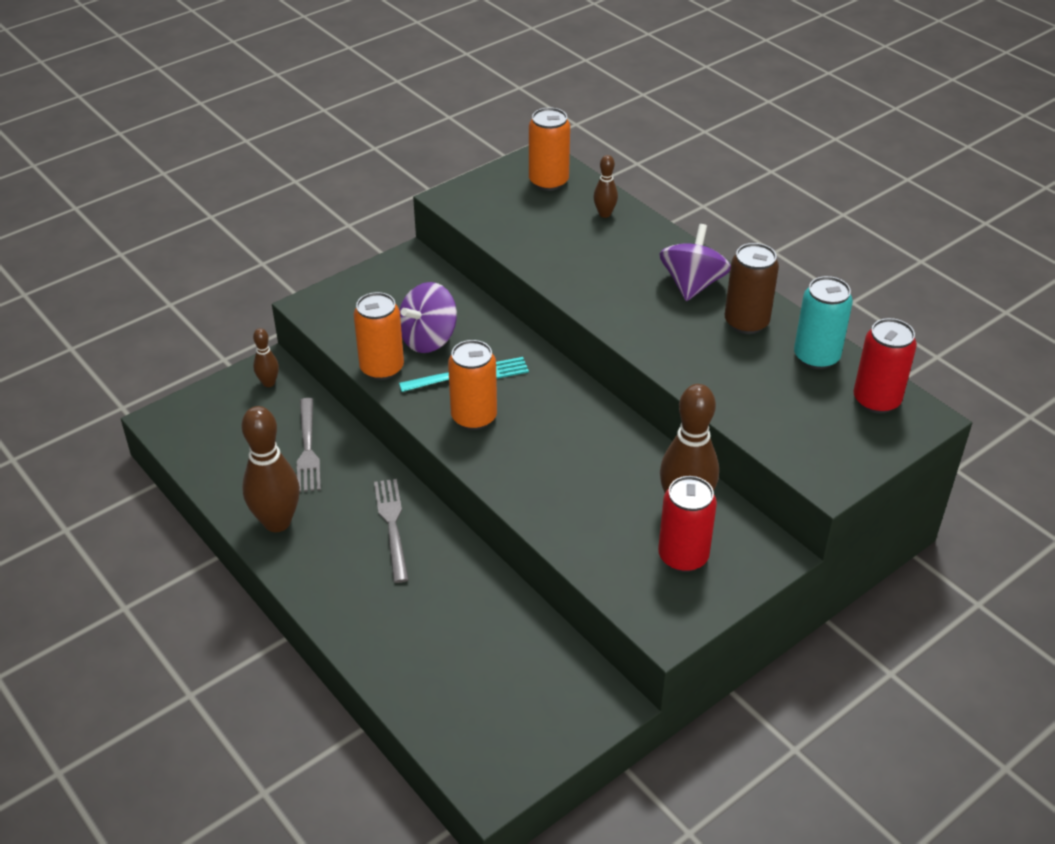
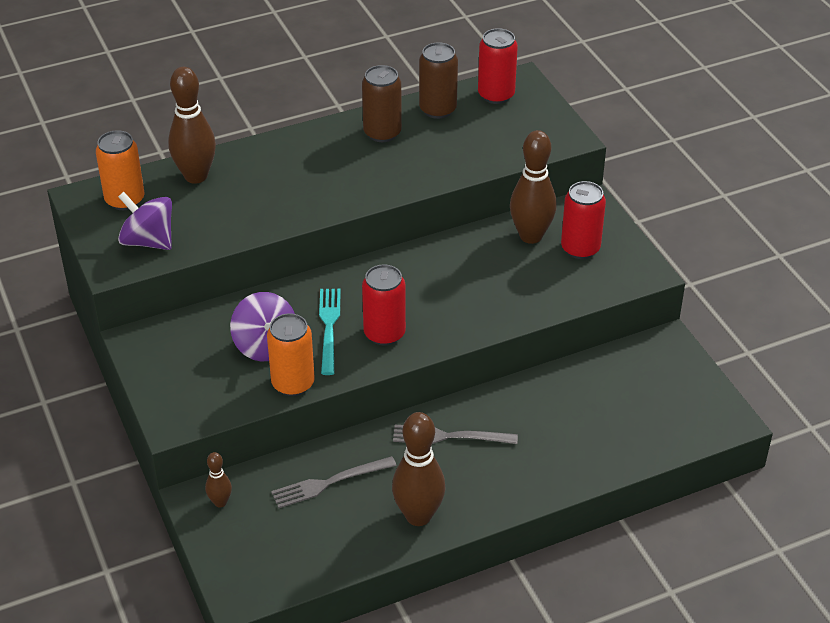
camera: 75 degrees left, 0 degrees up
grey fork [297,398,321,492] -> grey fork turned 150 degrees clockwise [271,456,397,508]
orange can [448,340,497,430] -> red can [362,264,406,345]
brown bowling pin [593,155,618,218] -> brown bowling pin [168,67,216,184], size x2.00
purple spinning top [660,224,731,301] -> purple spinning top moved to [118,192,172,250]
turquoise can [794,276,853,369] -> brown can [419,42,458,119]

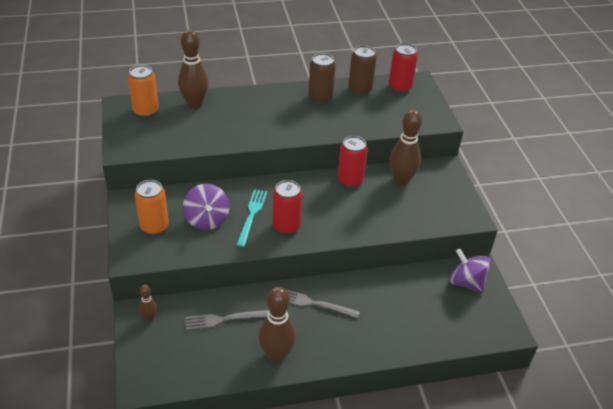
camera: 10 degrees right, 0 degrees up
purple spinning top [118,192,172,250] -> purple spinning top moved to [449,249,492,293]
orange can [267,313,315,396] -> orange can moved to [135,180,169,235]
red can [561,181,606,259] -> red can moved to [338,136,368,188]

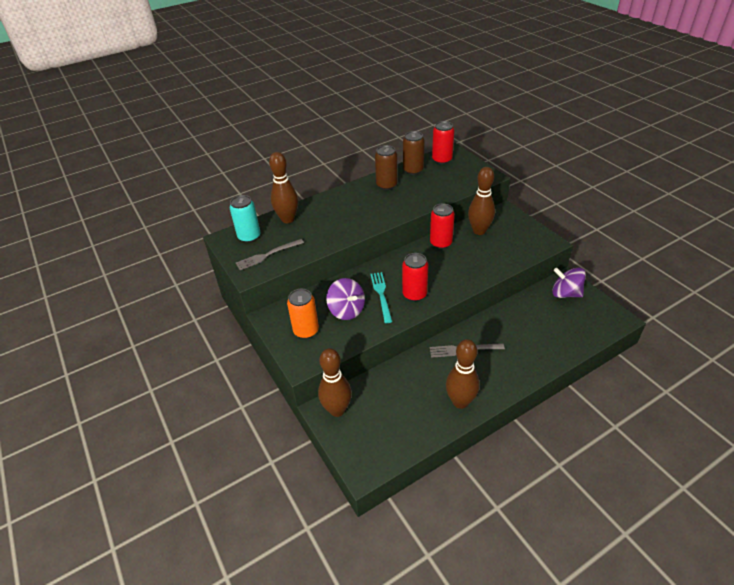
camera: 15 degrees left, 0 degrees up
orange can [128,65,159,117] -> turquoise can [230,195,261,243]
brown bowling pin [139,285,157,322] -> brown bowling pin [318,348,352,417], size x2.00
grey fork [185,310,269,330] -> grey fork moved to [236,239,304,270]

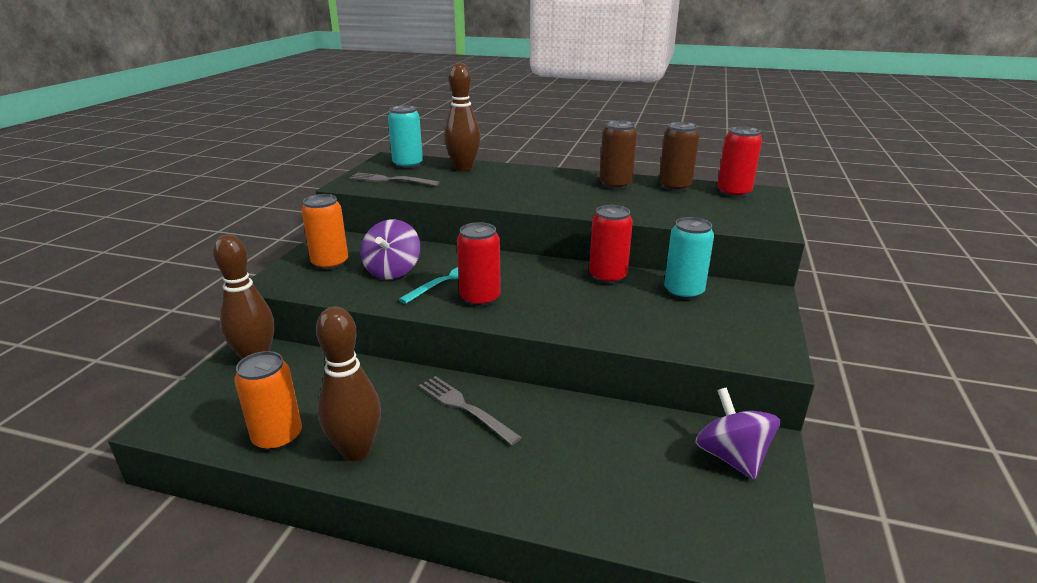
camera: 45 degrees right, 15 degrees down
brown bowling pin [468,167,495,235] -> turquoise can [664,217,714,300]
none -> orange can [234,351,302,451]

